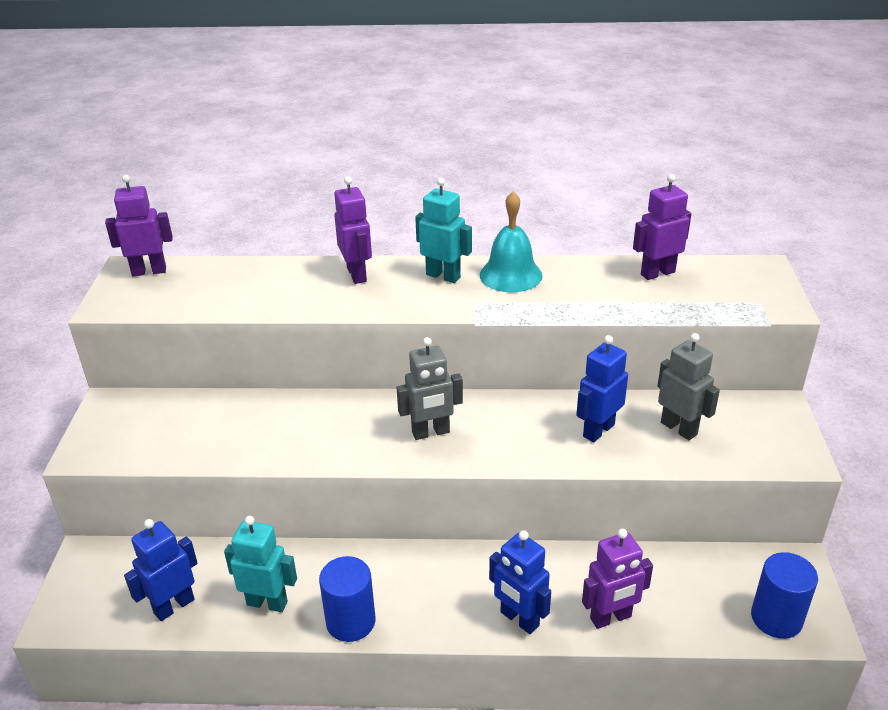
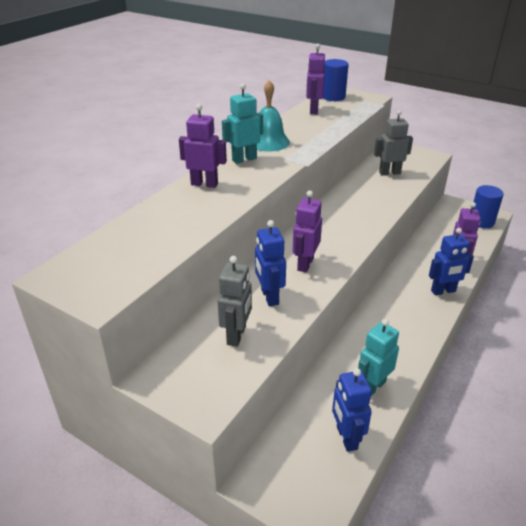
camera: 60 degrees left, 0 degrees up
purple robot [105,175,173,276] -> purple robot moved to [293,191,322,273]
blue cylinder [319,556,375,642] -> blue cylinder moved to [323,59,349,101]
grey robot [397,337,463,440] -> grey robot moved to [217,256,252,347]
blue robot [576,335,628,442] -> blue robot moved to [255,220,286,306]

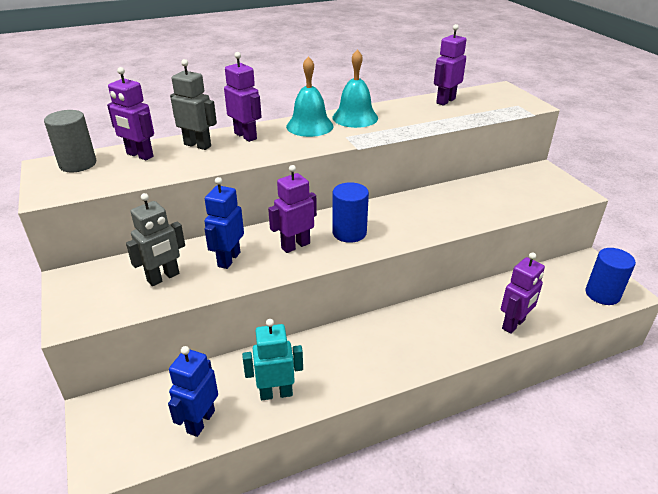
camera: 35 degrees right, 0 degrees up
turquoise robot [222,83,263,164] -> turquoise bell [286,56,333,137]
blue cylinder [323,59,349,101] -> blue cylinder moved to [332,182,369,243]
grey robot [374,110,413,176] -> grey robot moved to [170,59,217,150]
blue robot [429,228,474,295] -> none
none -> grey cylinder [44,110,96,172]
none -> purple robot [107,67,154,160]

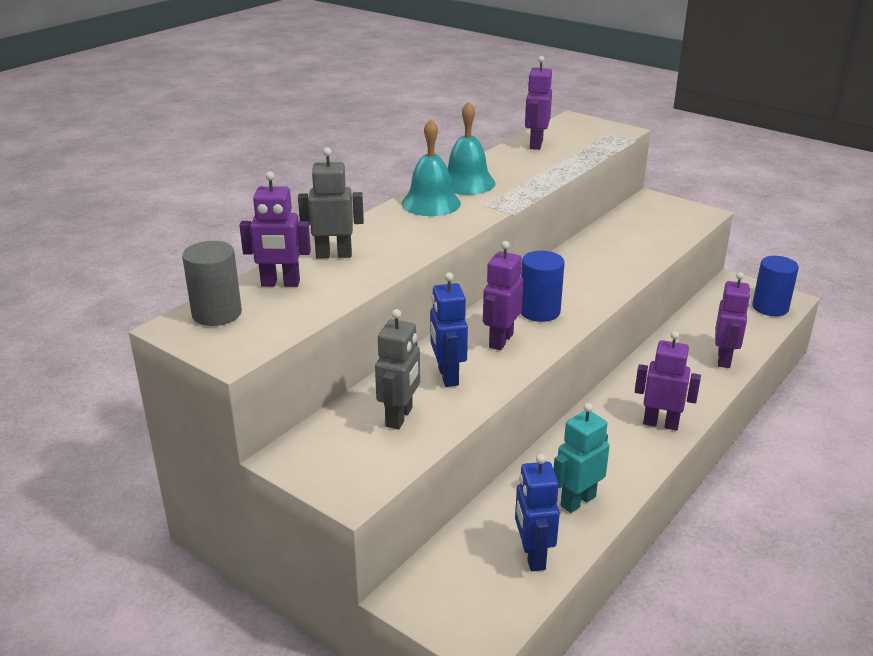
camera: 30 degrees left, 5 degrees down
purple robot [224,52,262,142] -> purple robot moved to [635,331,701,431]

